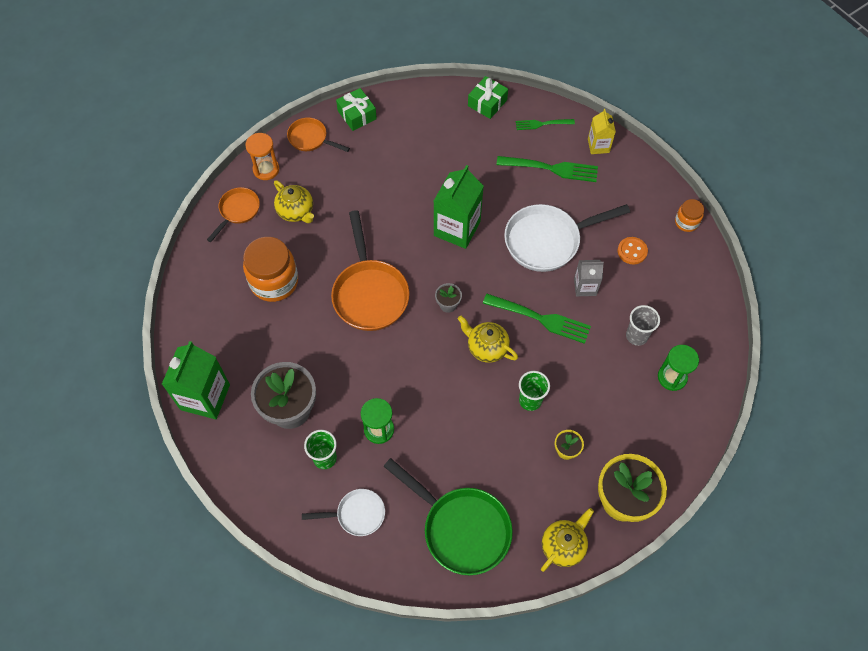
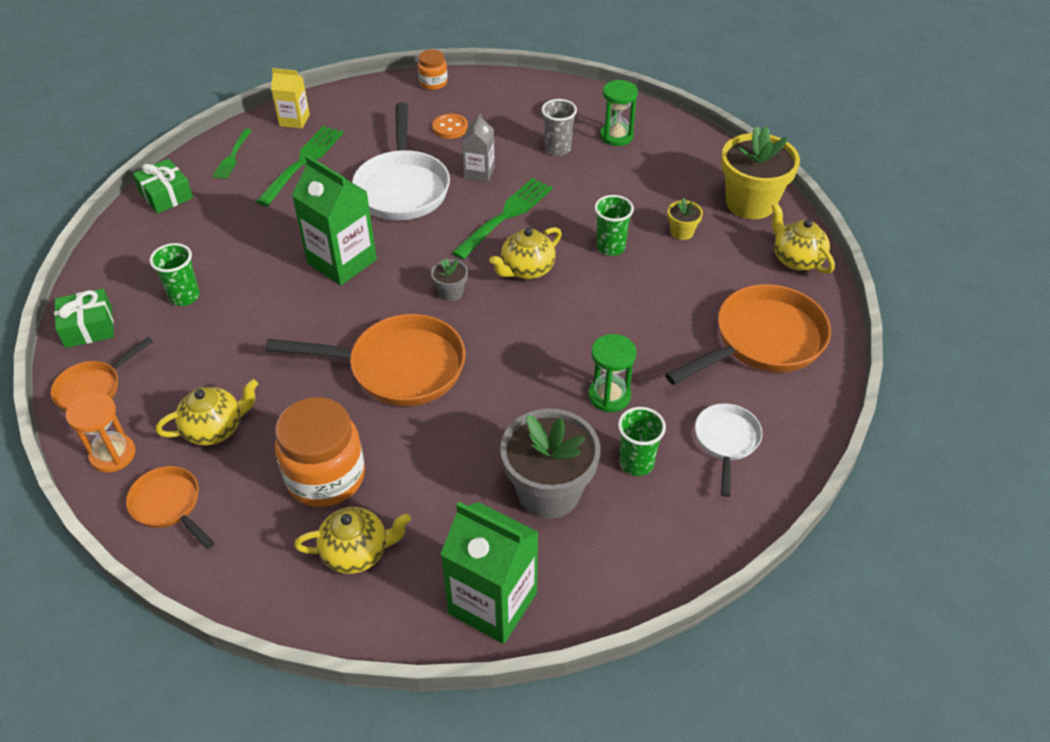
camera: 75 degrees left, 15 degrees down
green pan [383,458,513,575] -> orange pan [665,284,831,385]
none -> green cup [150,243,200,306]
none -> yellow teapot [294,507,411,574]

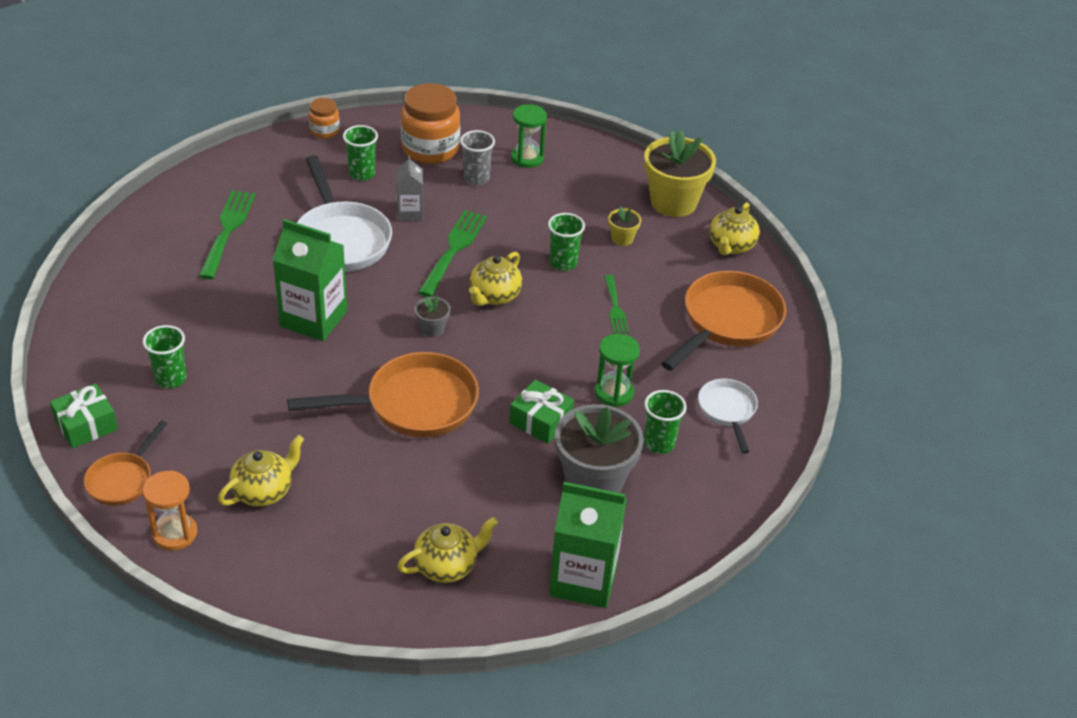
camera: 20 degrees left, 5 degrees down
orange pan [126,466,215,549] -> none
green gift [133,159,193,214] -> green gift moved to [509,380,574,444]
green fork [213,129,252,179] -> green fork moved to [604,275,629,334]
yellow carton [271,68,310,129] -> none
orange jar [275,397,365,507] -> orange jar moved to [401,83,460,164]
orange button [432,113,468,139] -> green cup [343,125,378,181]
yellow teapot [772,203,835,274] -> yellow teapot turned 105 degrees counterclockwise [710,202,760,256]

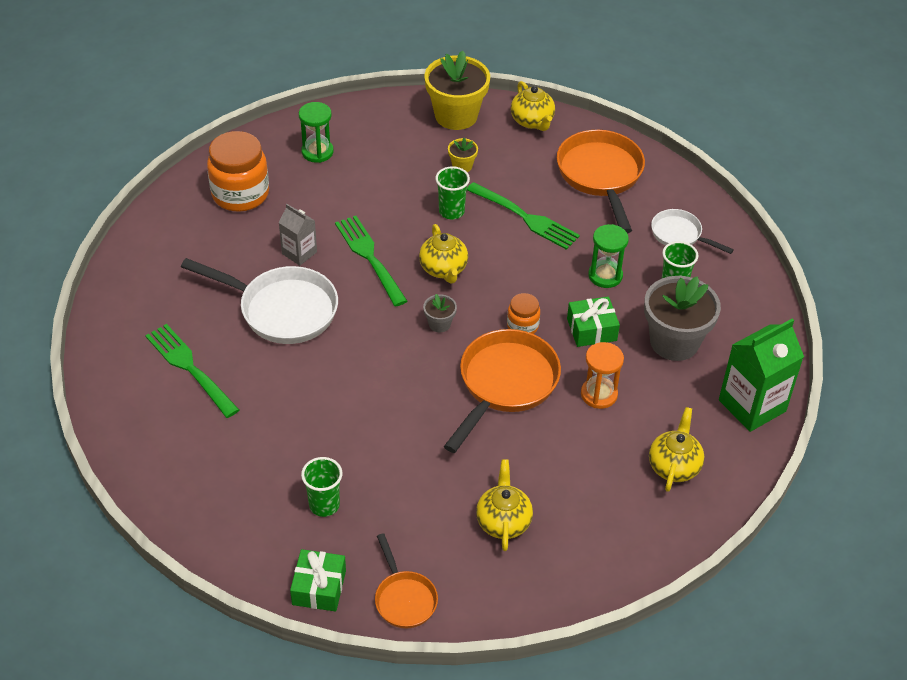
camera: 45 degrees left, 5 degrees up
orange hourglass [143,470,197,551] -> orange hourglass moved to [581,342,624,409]
green carton [273,219,347,341] -> none
orange jar [309,98,340,139] -> orange jar moved to [507,293,540,334]
green cup [343,125,378,181] -> none
grey cup [460,130,495,186] -> none
green fork [604,275,629,334] -> green fork [467,182,580,250], size x1.68

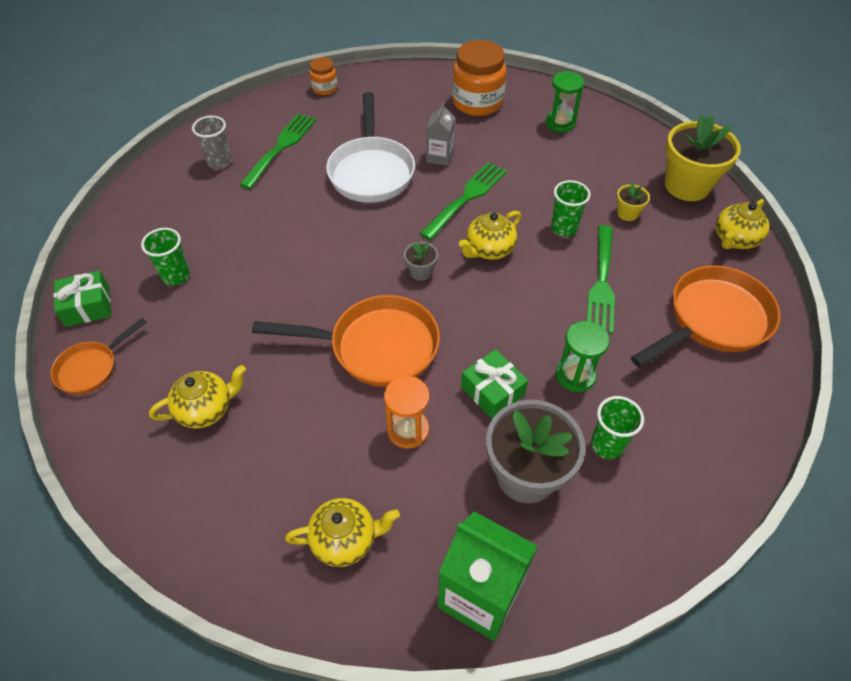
camera: 65 degrees right, 5 degrees up
orange jar [507,293,540,334] -> orange jar moved to [309,57,337,95]
white pan [651,209,734,254] -> none
none -> grey cup [192,116,232,169]

